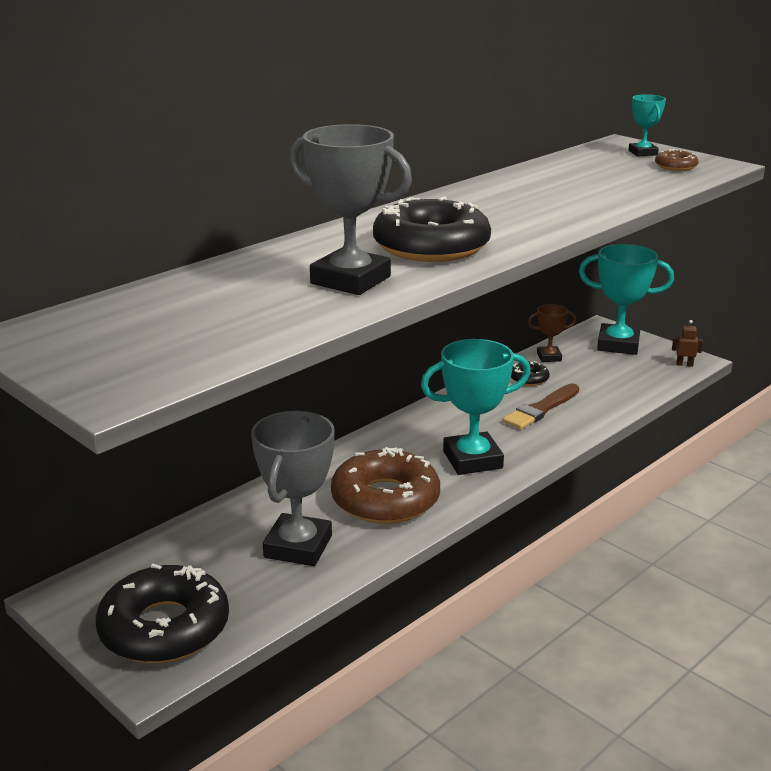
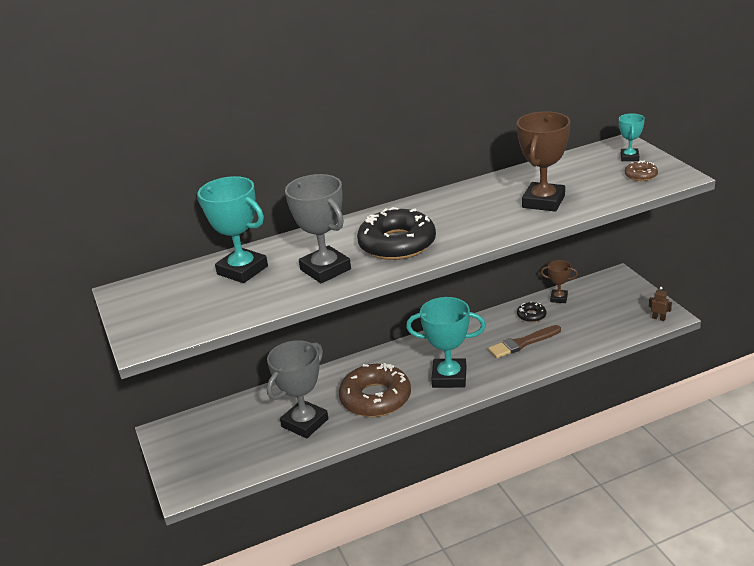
camera: 25 degrees right, 5 degrees up
black donut [96,564,229,663] -> none
turquoise trophy [579,244,674,355] -> turquoise trophy moved to [197,176,268,283]
none -> brown trophy [517,111,570,212]

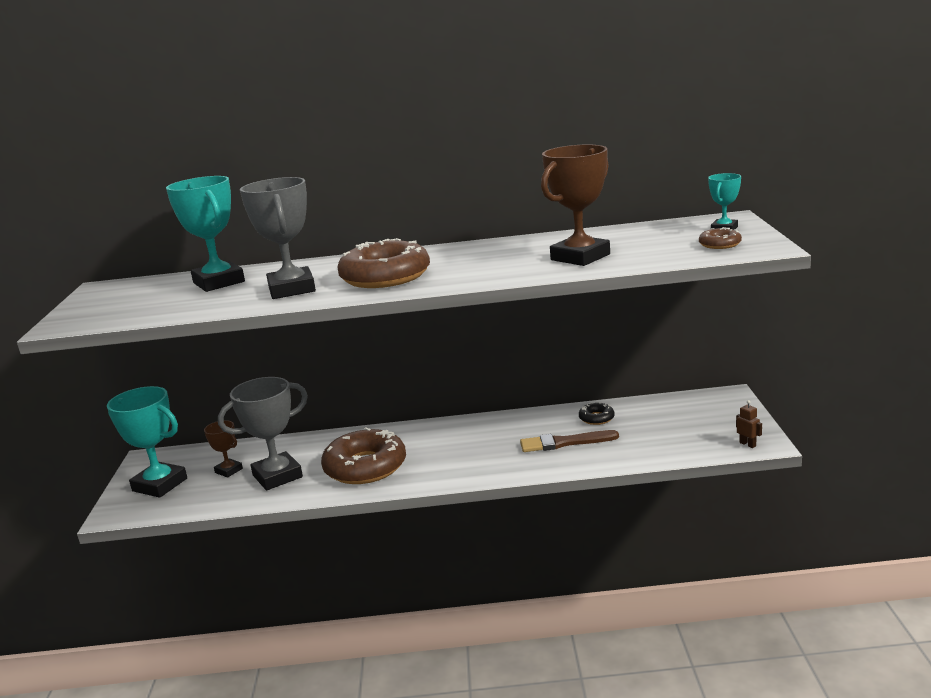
camera: 20 degrees right, 10 degrees down
black donut [357,207,436,260] -> brown donut [338,238,430,288]
turquoise trophy [406,297,486,388] -> turquoise trophy moved to [107,386,187,498]
brown trophy [541,260,578,303] -> brown trophy moved to [204,420,243,478]

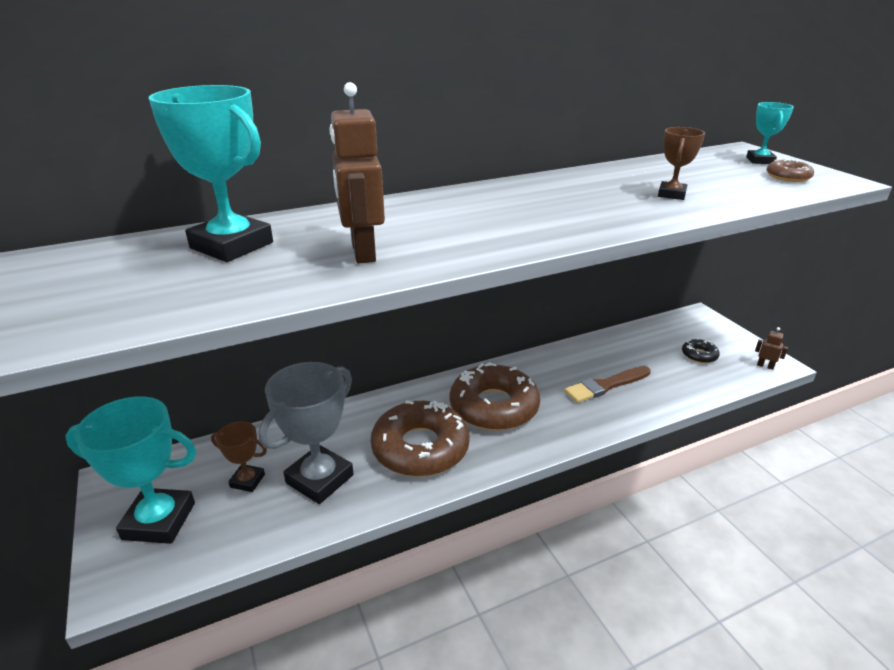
camera: 25 degrees left, 10 degrees up
grey trophy [240,177,316,299] -> brown robot [329,82,385,264]
brown donut [338,238,430,288] -> brown donut moved to [449,362,540,431]
brown trophy [541,144,610,266] -> brown trophy [658,127,705,200], size x0.52
black donut [579,402,615,425] -> black donut moved to [682,338,720,363]

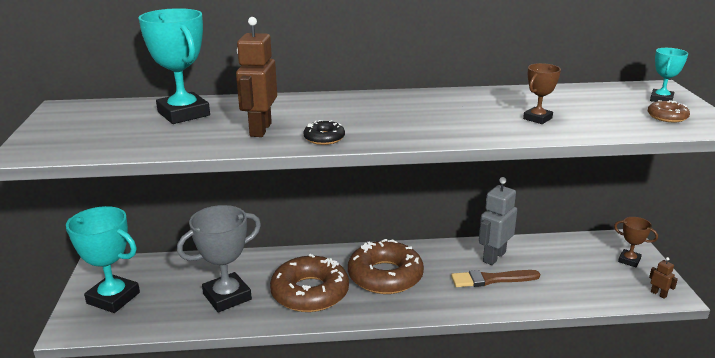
camera: 20 degrees right, 5 degrees down
brown trophy [211,421,267,492] -> brown trophy moved to [614,217,658,267]
black donut [682,338,720,363] -> black donut moved to [303,120,345,145]
none -> grey robot [479,177,517,265]

